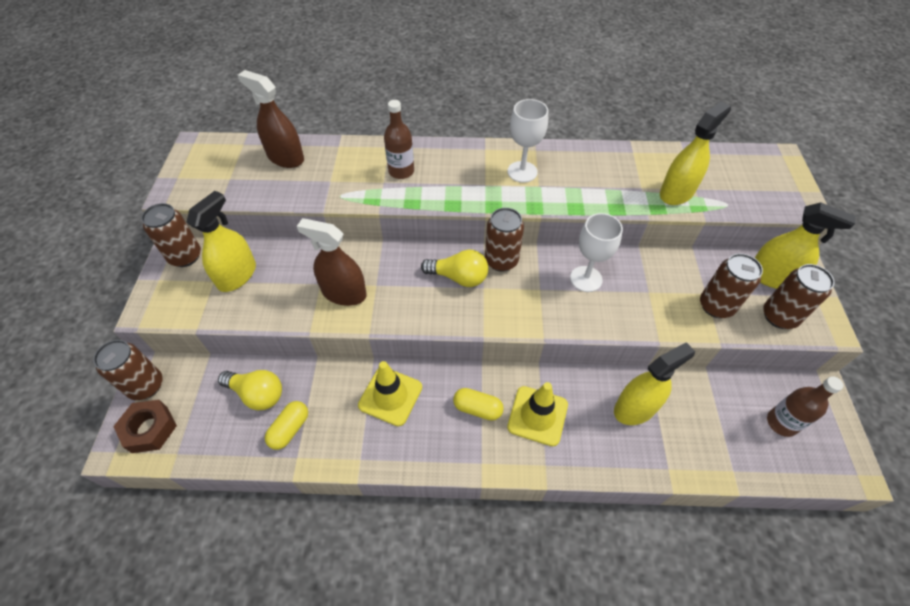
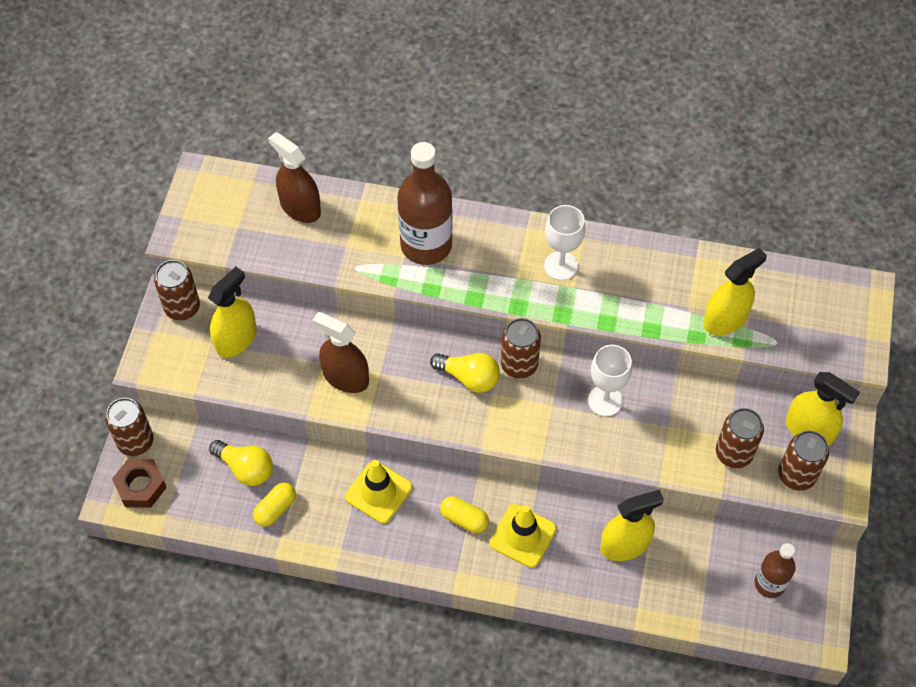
camera: 10 degrees right, 5 degrees up
brown bottle [384,100,414,179] -> brown bottle [397,142,453,265], size x1.77

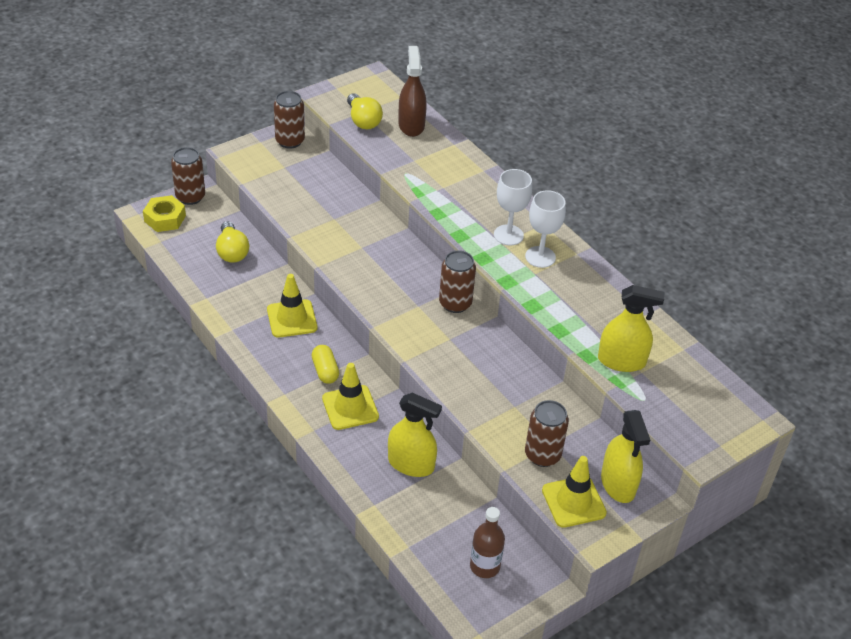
camera: 40 degrees right, 15 degrees down
brown nut [112,459,167,508] -> yellow nut [143,195,186,232]
yellow spray bottle [208,267,257,358] -> none
yellow capsule [253,482,296,527] -> none
brown spray bottle [312,312,369,393] -> none
brown bottle [397,142,453,265] -> none
yellow light bulb [430,353,500,393] -> yellow light bulb moved to [347,94,383,129]
white goblet [588,345,632,417] -> white goblet moved to [494,169,532,246]
brown can [778,430,829,491] -> yellow traffic cone [542,456,607,528]

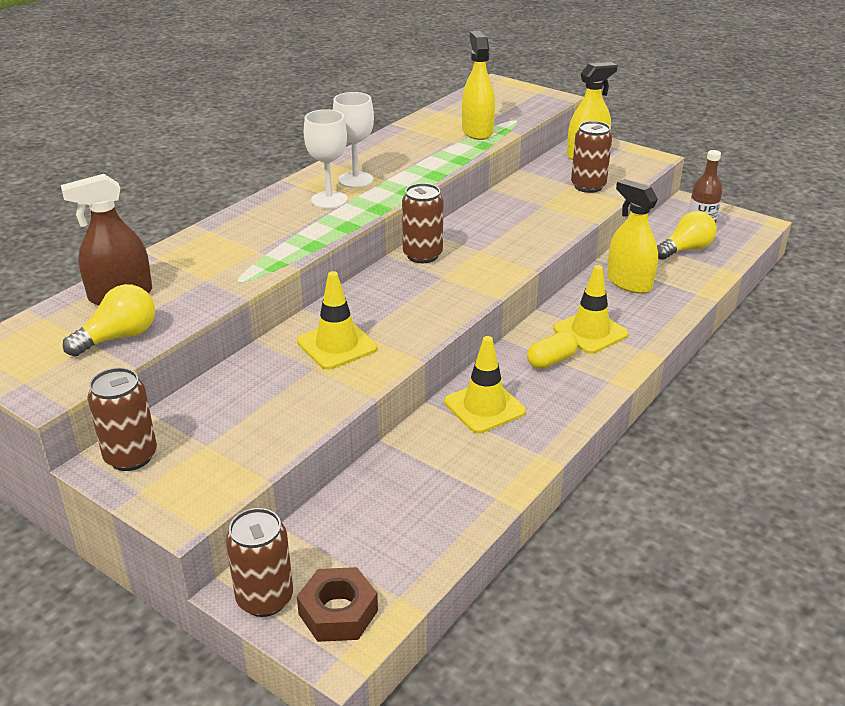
camera: 105 degrees left, 10 degrees down
yellow nut [143,195,186,232] -> brown nut [297,567,378,642]
yellow light bulb [216,221,249,263] -> yellow light bulb moved to [657,211,717,260]
yellow spray bottle [388,393,442,477] -> yellow spray bottle turned 45 degrees counterclockwise [607,179,658,294]
yellow traffic cone [542,456,607,528] -> yellow traffic cone moved to [297,271,377,370]

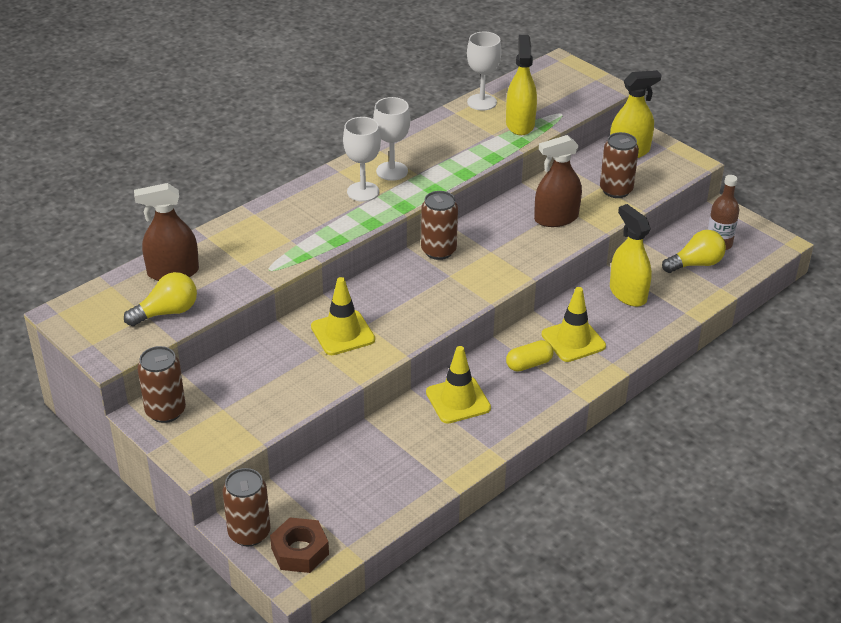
camera: 10 degrees right, 5 degrees up
none -> white goblet [467,32,502,111]
none -> brown spray bottle [534,135,582,227]

